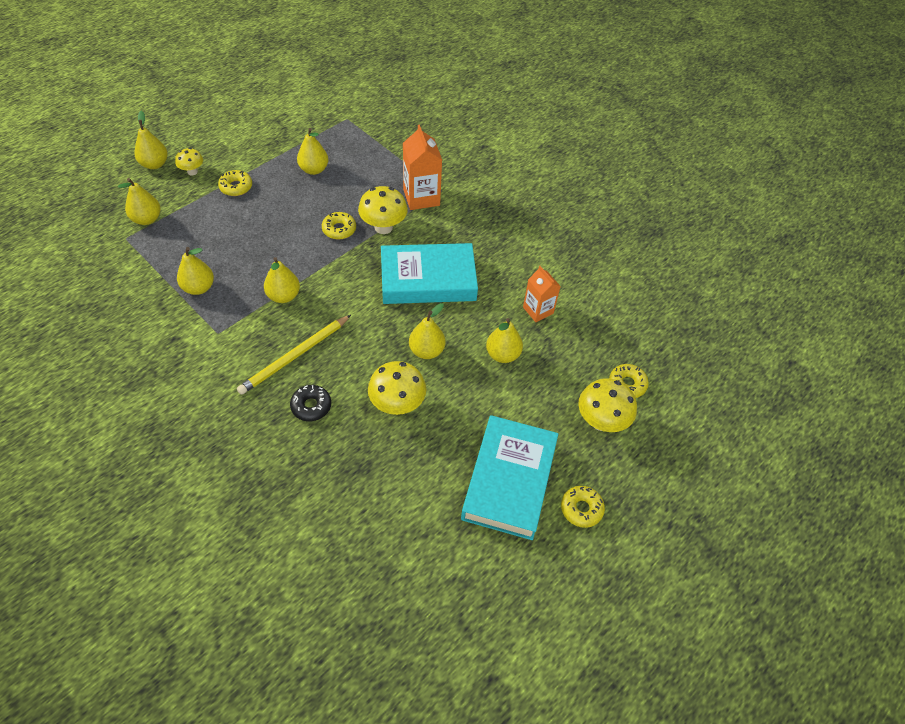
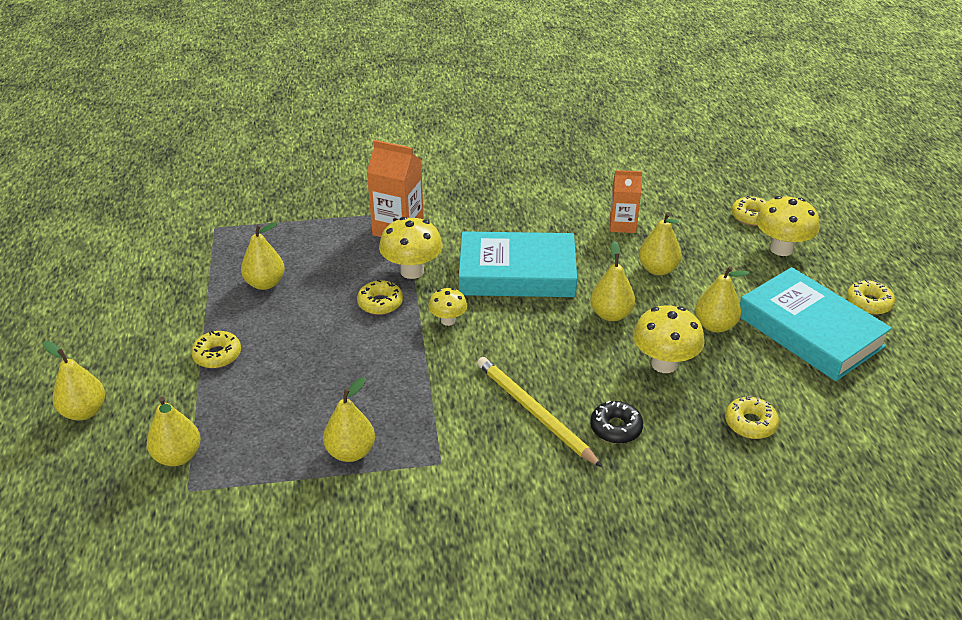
camera: 50 degrees left, 15 degrees down
yellow mushroom [175,148,203,176] -> yellow mushroom moved to [428,288,467,326]
yellow pencil [237,315,351,395] -> yellow pencil turned 150 degrees clockwise [477,357,602,467]
yellow pear [264,257,300,303] -> yellow pear moved to [695,266,750,332]
turquoise book [381,243,478,304] -> turquoise book turned 60 degrees clockwise [459,231,577,297]
none -> yellow donut [725,396,779,439]

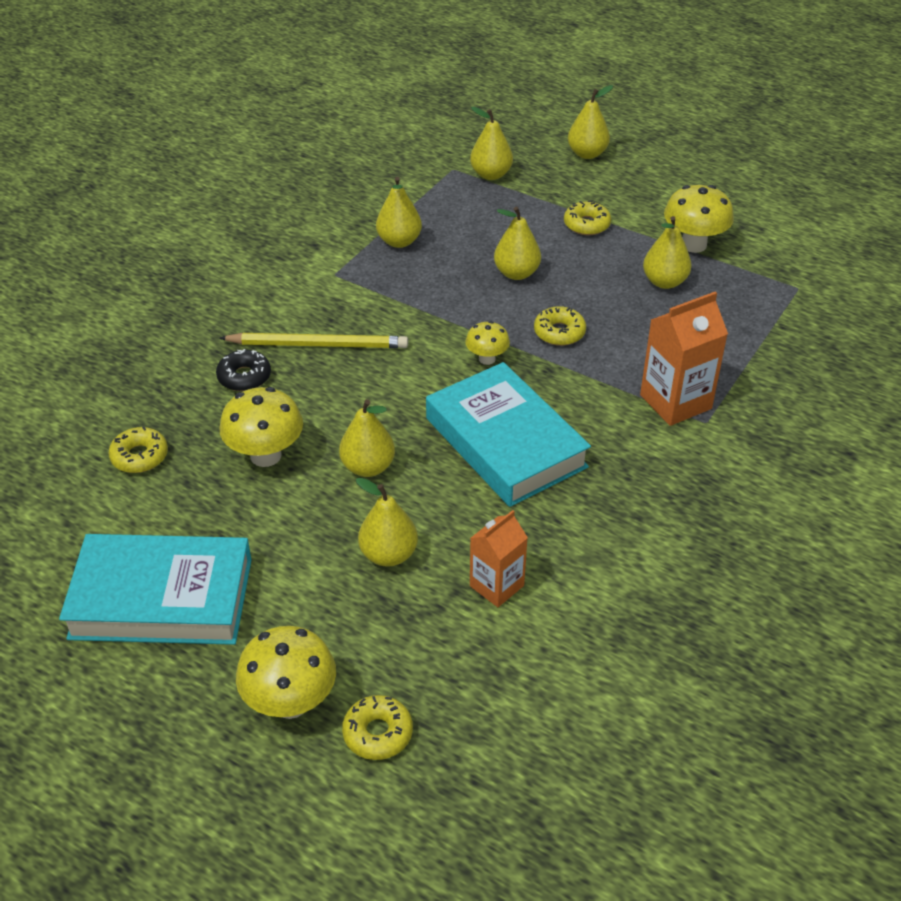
camera: 130 degrees right, 5 degrees up
yellow mushroom [379,217,443,279] -> yellow mushroom moved to [664,185,734,253]
turquoise book [459,231,577,297] -> turquoise book turned 75 degrees counterclockwise [426,362,591,507]
yellow pear [695,266,750,332] -> yellow pear moved to [494,207,541,280]
yellow donut [847,279,895,315] -> none

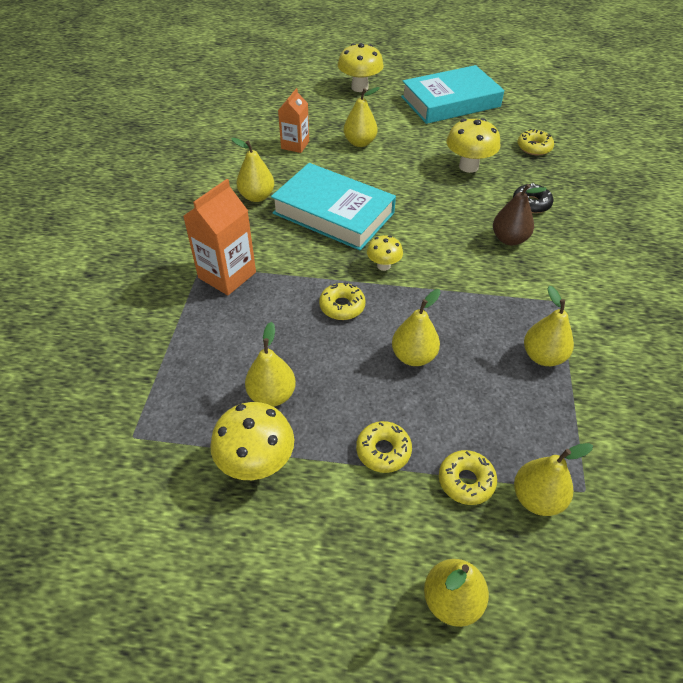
camera: 155 degrees right, 5 degrees up
yellow pencil [219,333,408,348] -> brown pear [493,184,547,245]
yellow pear [339,399,395,477] -> yellow pear moved to [231,138,274,202]
yellow donut [342,695,413,760] -> yellow donut moved to [439,450,497,505]

